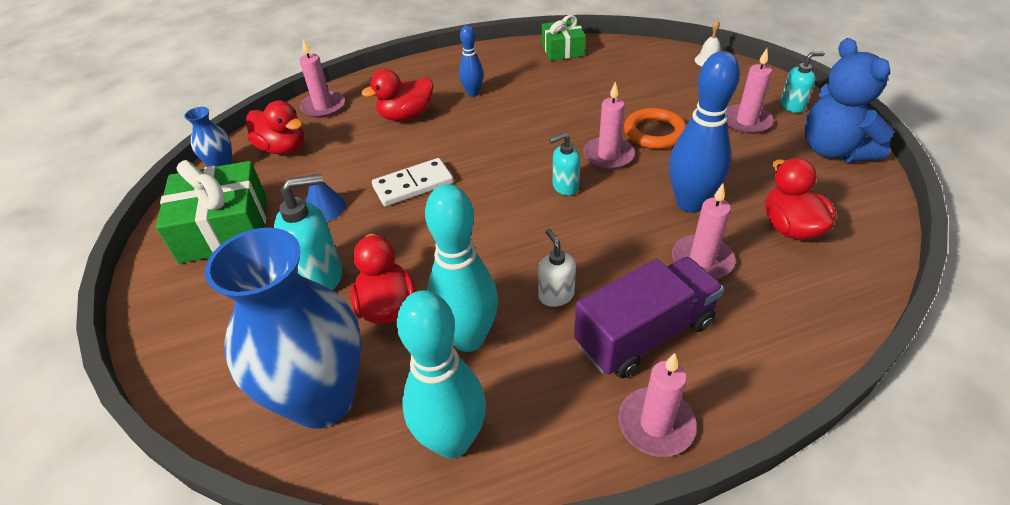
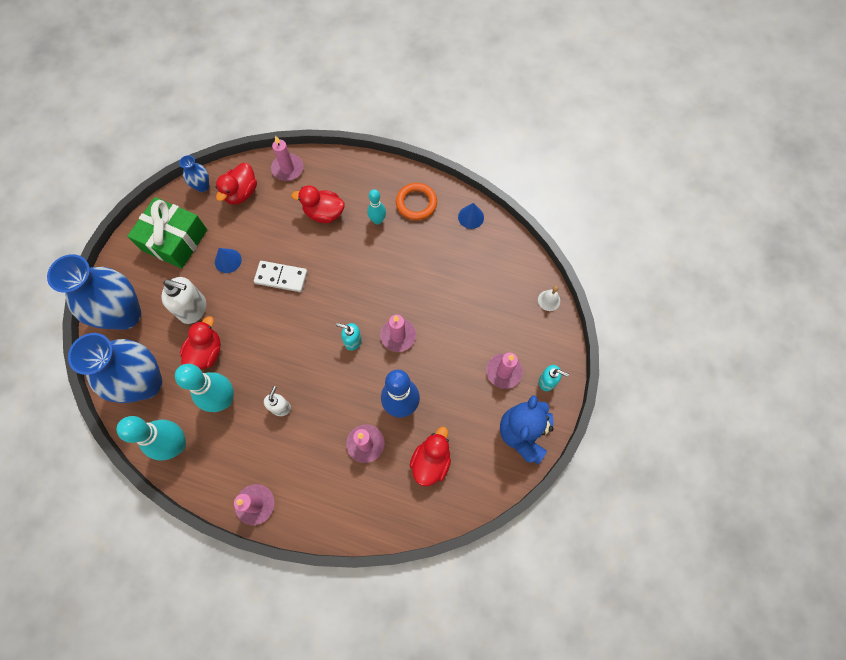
camera: 35 degrees right, 25 degrees up
red duck [246,101,304,154] -> red duck turned 45 degrees clockwise [216,163,257,205]
turquoise soap dispenser [274,174,342,290] -> white soap dispenser [161,277,206,324]
blue bowling pin [459,25,484,97] -> turquoise bowling pin [367,189,386,225]
green gift [542,15,586,61] -> blue cone [458,203,484,229]
purple truck [574,257,724,378] -> none
orange ring [624,108,686,149] -> orange ring moved to [396,183,437,220]
none -> blue vase [47,254,141,330]

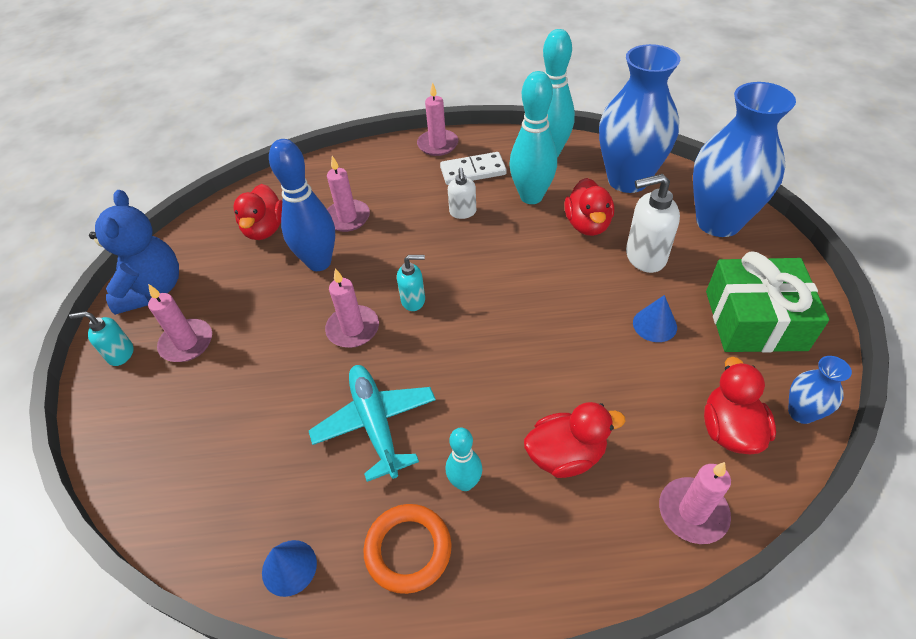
camera: 160 degrees right, 20 degrees down
white domino [254,261,308,292] -> white domino moved to [440,152,507,185]
white bell [538,286,560,311] -> none
none -> turquoise plane [309,365,436,482]

